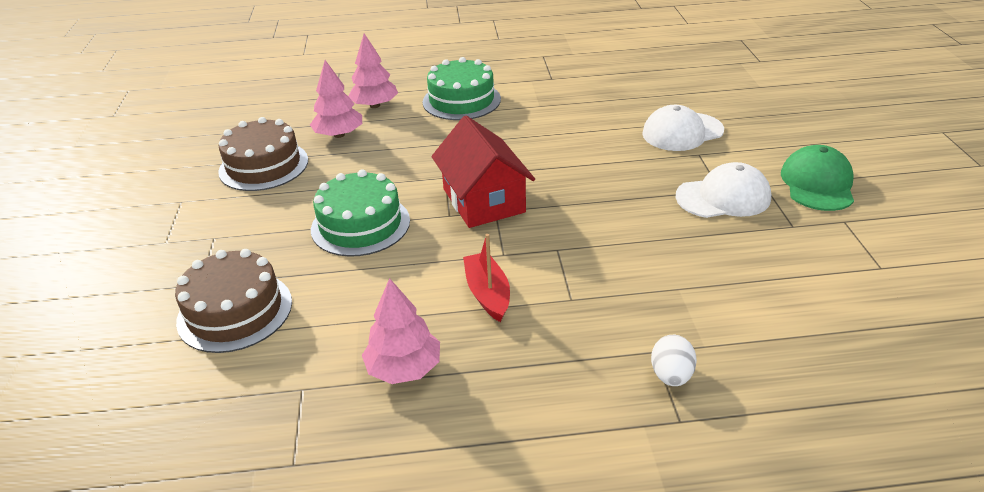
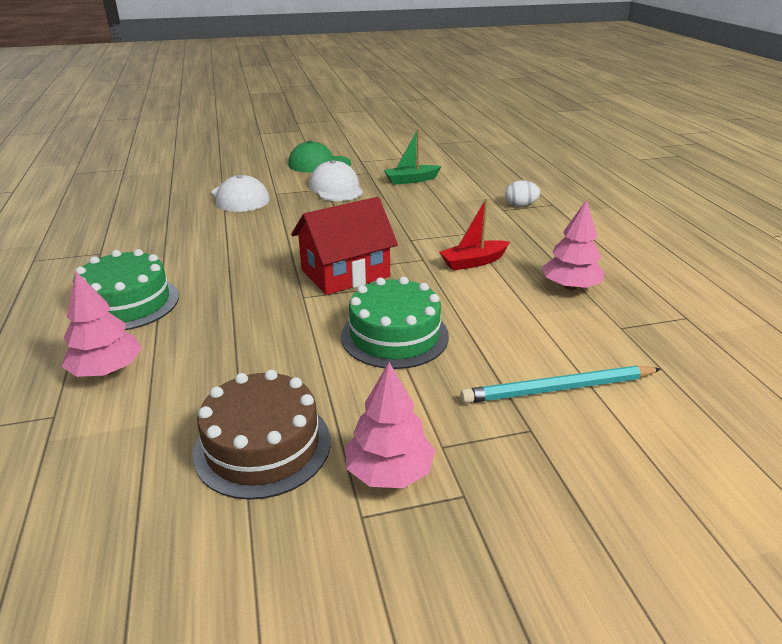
camera: 100 degrees left, 5 degrees down
brown cake [175,249,292,353] -> turquoise pencil [460,366,661,404]
pink tree [310,60,362,138] -> pink tree moved to [345,362,435,488]
none -> green boat [384,128,441,185]

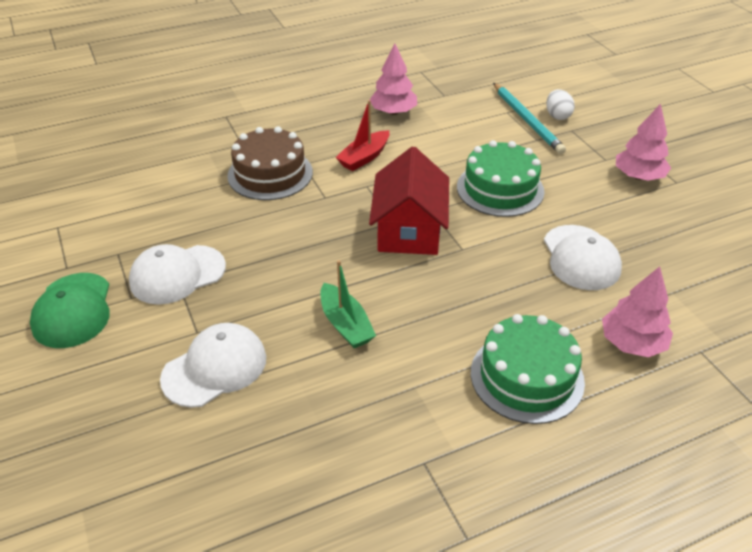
camera: 100 degrees left, 10 degrees up
brown cake [193,370,331,500] -> brown cake moved to [227,126,313,200]
red house [291,197,398,295] -> red house turned 45 degrees clockwise [369,146,449,255]
green boat [384,128,441,185] -> green boat moved to [320,260,376,348]
red boat [439,198,510,271] -> red boat turned 75 degrees clockwise [336,100,390,171]
white egg [505,180,540,207] -> white egg moved to [546,89,575,120]
none -> white cap [544,225,622,290]

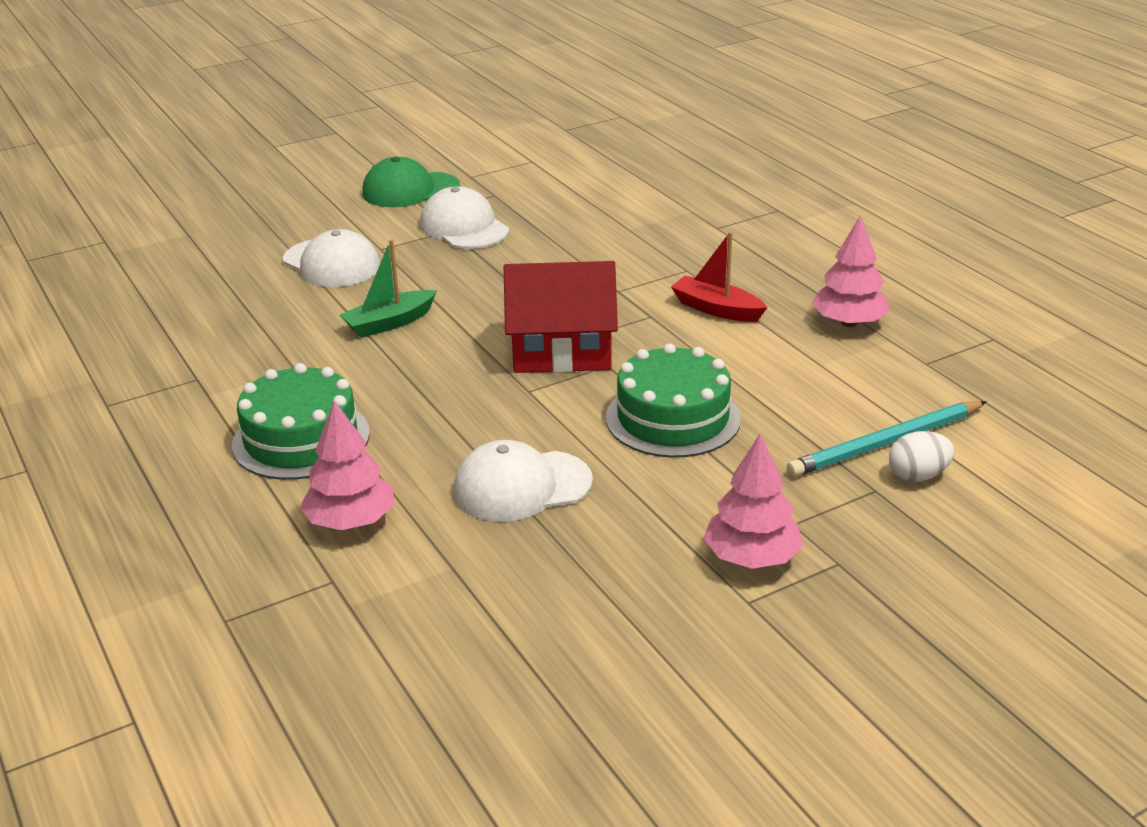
camera: 85 degrees right, 10 degrees down
brown cake [227,126,313,200] -> none

